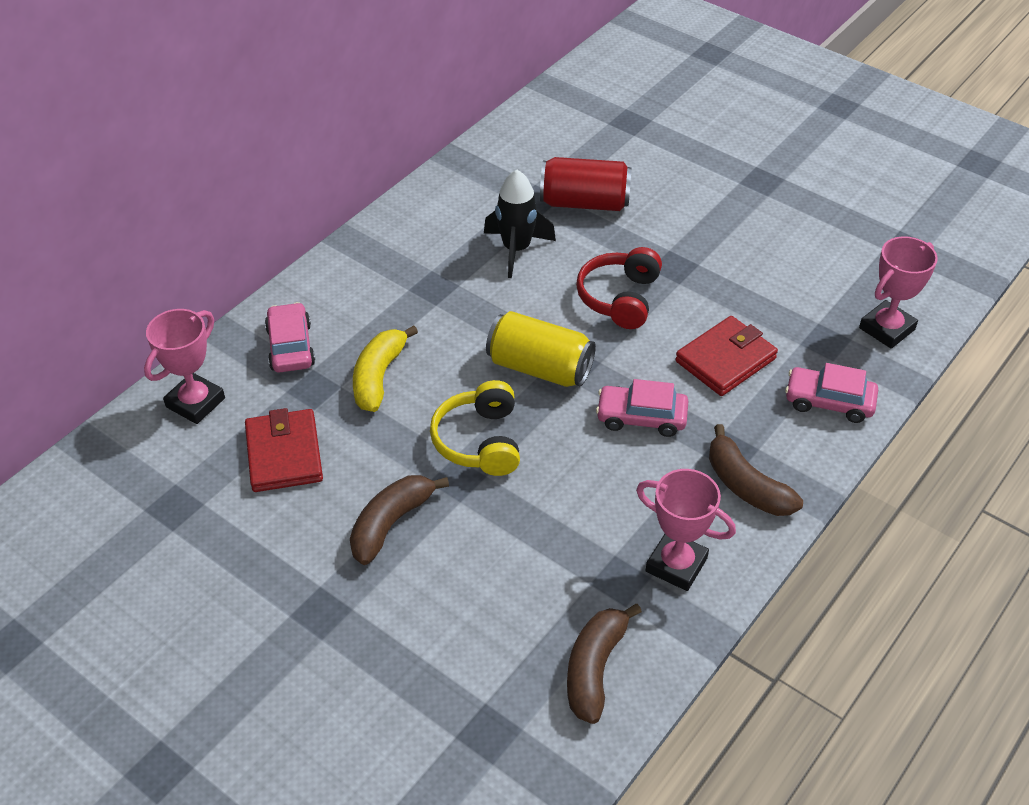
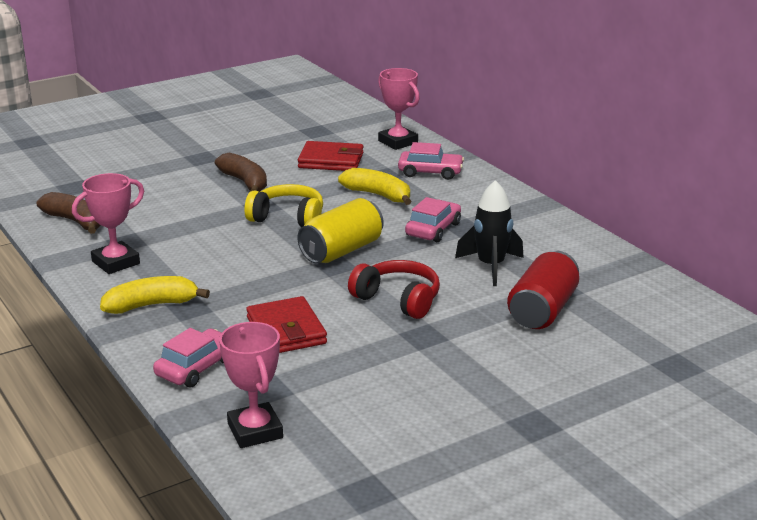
camera: 110 degrees right, 20 degrees down
pink car [596,379,688,437] -> pink car moved to [405,197,461,242]
brown banana [709,424,803,516] -> yellow banana [100,276,210,314]

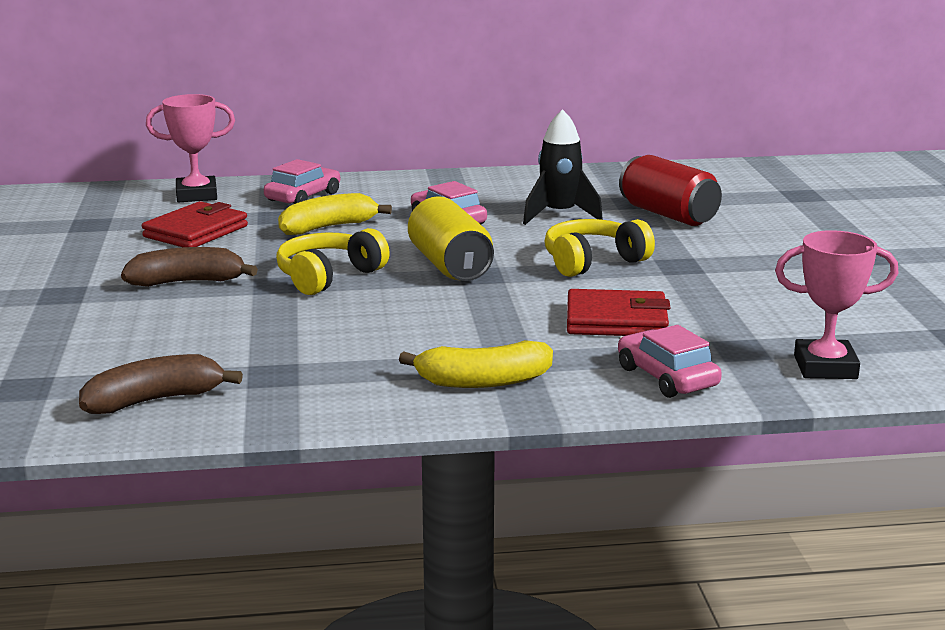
camera: 65 degrees left, 5 degrees down
pink trophy [72,173,144,274] -> none
yellow banana [100,276,210,314] -> yellow banana turned 105 degrees counterclockwise [399,340,553,388]
red headphones [348,260,440,319] -> yellow headphones [545,219,655,277]

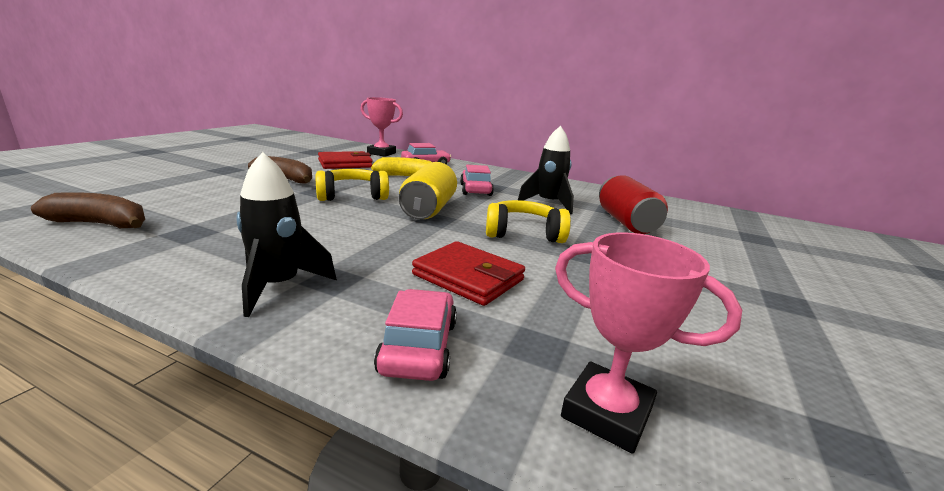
camera: 30 degrees right, 0 degrees up
yellow banana [399,340,553,388] -> black rocket [236,152,337,317]

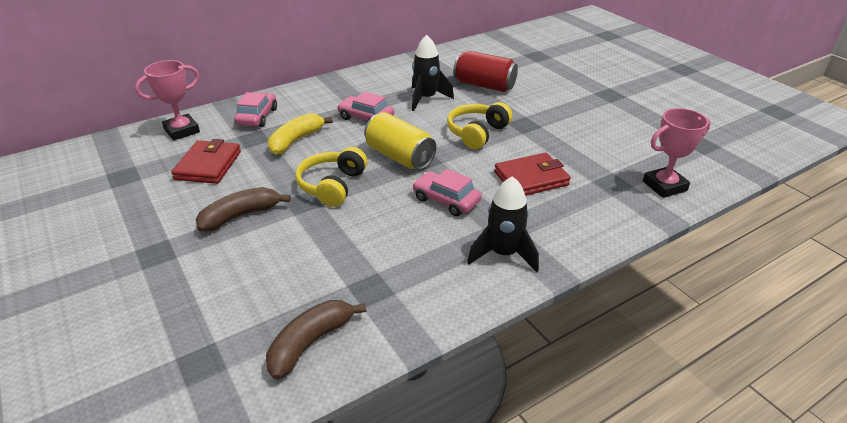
camera: 55 degrees left, 15 degrees up
pink car [374,289,457,381] -> pink car moved to [412,169,482,216]

